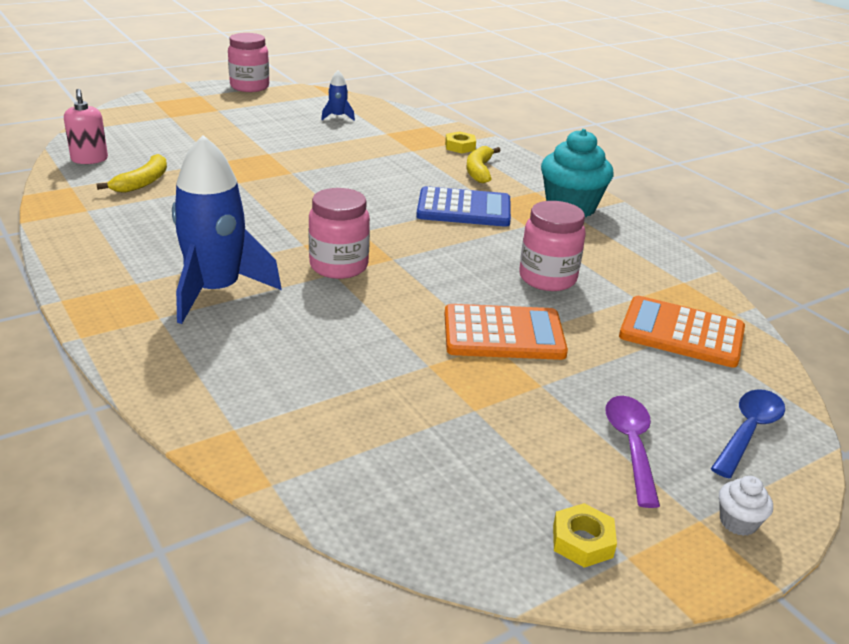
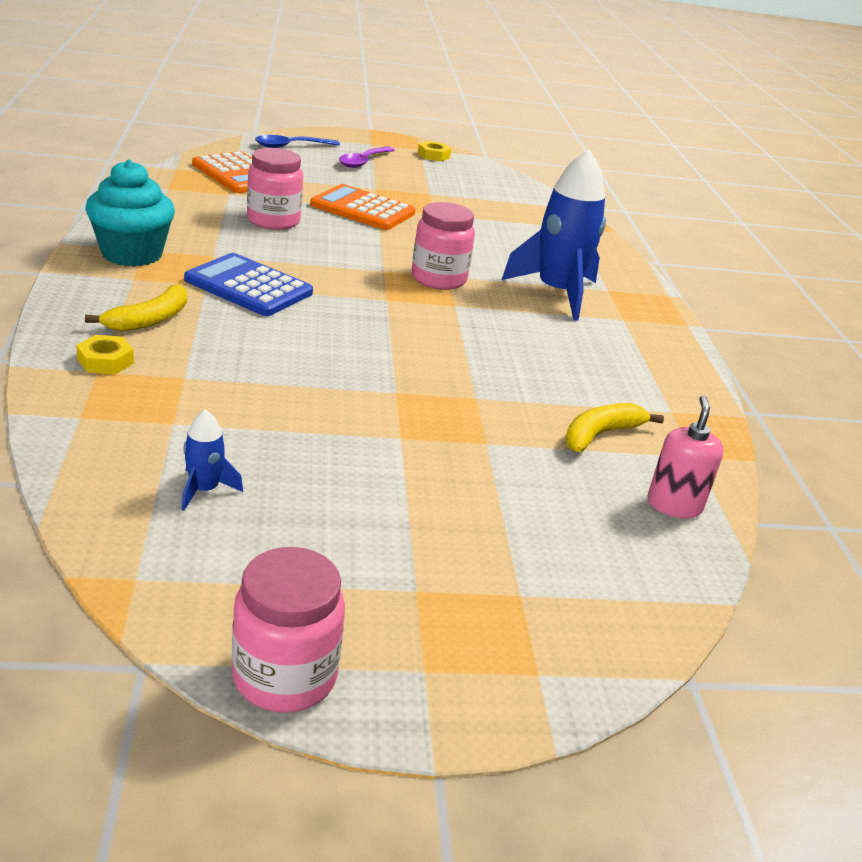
camera: 155 degrees left, 0 degrees up
white cupcake [719,476,773,536] -> none

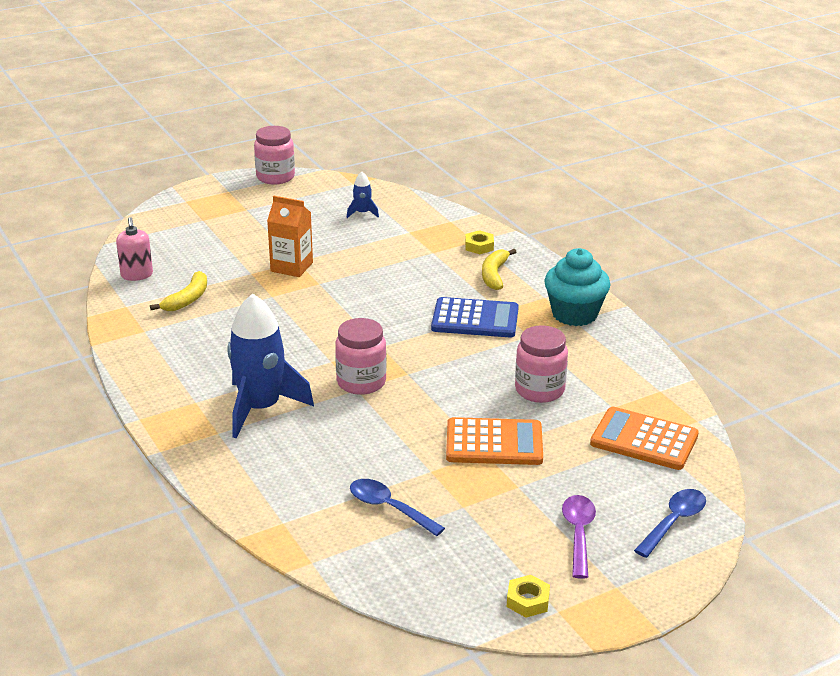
camera: 160 degrees right, 0 degrees up
none -> orange carton [267,196,313,277]
none -> blue spoon [350,479,445,536]

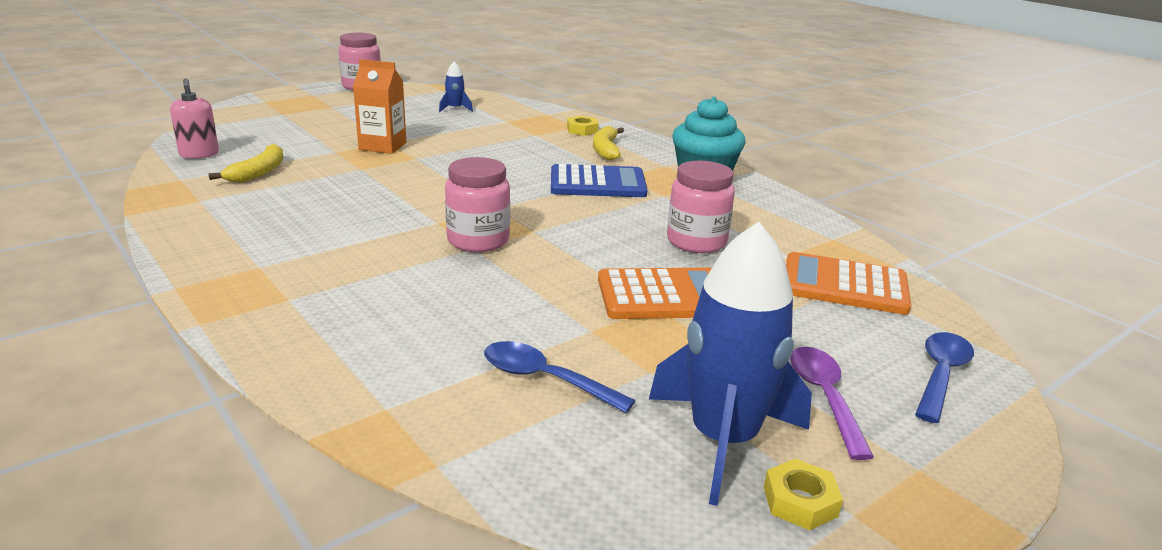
camera: 10 degrees left, 5 degrees down
blue rocket [227,293,314,438] -> blue rocket moved to [649,222,812,506]

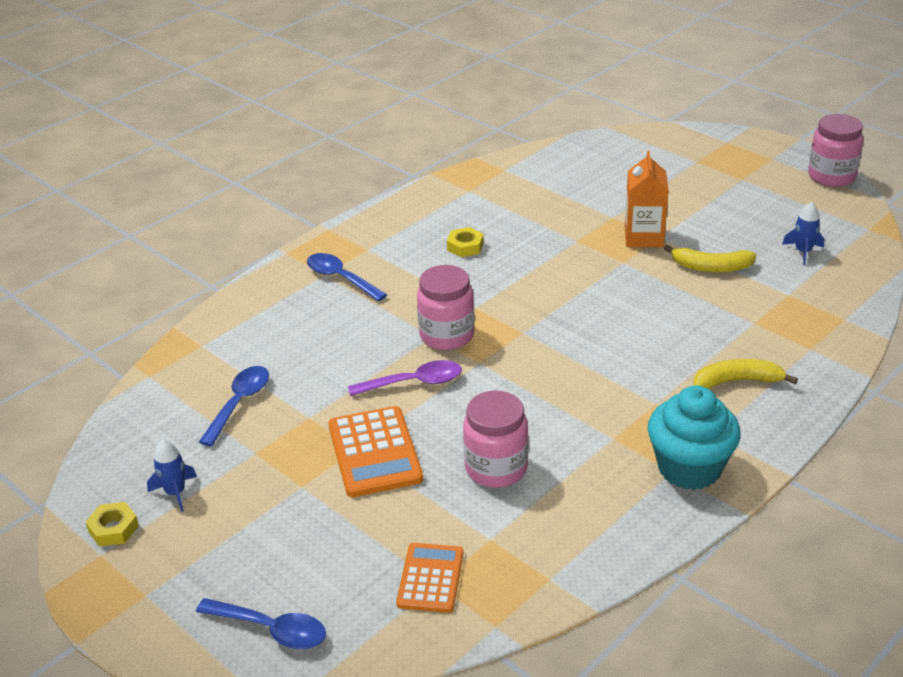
camera: 85 degrees right, 10 degrees up
pink soap dispenser [170,78,219,159] -> none
yellow banana [208,144,283,183] -> yellow banana moved to [664,245,756,272]
blue calculator [551,164,648,197] -> none
yellow nut [567,116,599,136] -> yellow nut moved to [447,227,484,257]
blue rocket [649,222,812,506] -> blue rocket [147,439,197,512], size x0.44
orange calculator [786,252,911,315] -> orange calculator [396,543,464,613], size x0.66
purple spoon [790,347,874,460] -> purple spoon moved to [348,360,462,396]
none -> blue spoon [307,253,387,301]

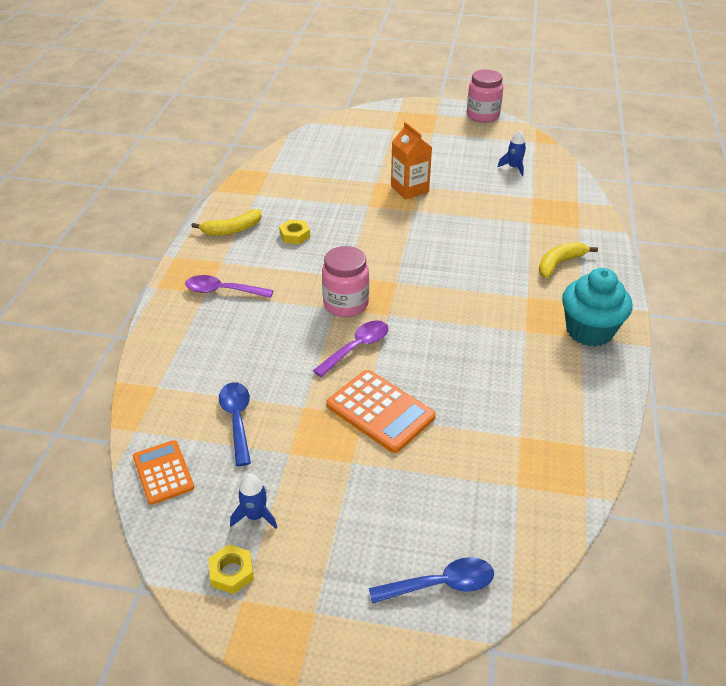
camera: 35 degrees left, 5 degrees up
blue spoon [307,253,387,301] -> purple spoon [185,275,273,298]
orange calculator [396,543,464,613] -> orange calculator moved to [133,440,194,505]
pink jar [463,390,528,488] -> none
yellow banana [664,245,756,272] -> yellow banana moved to [192,209,262,236]

